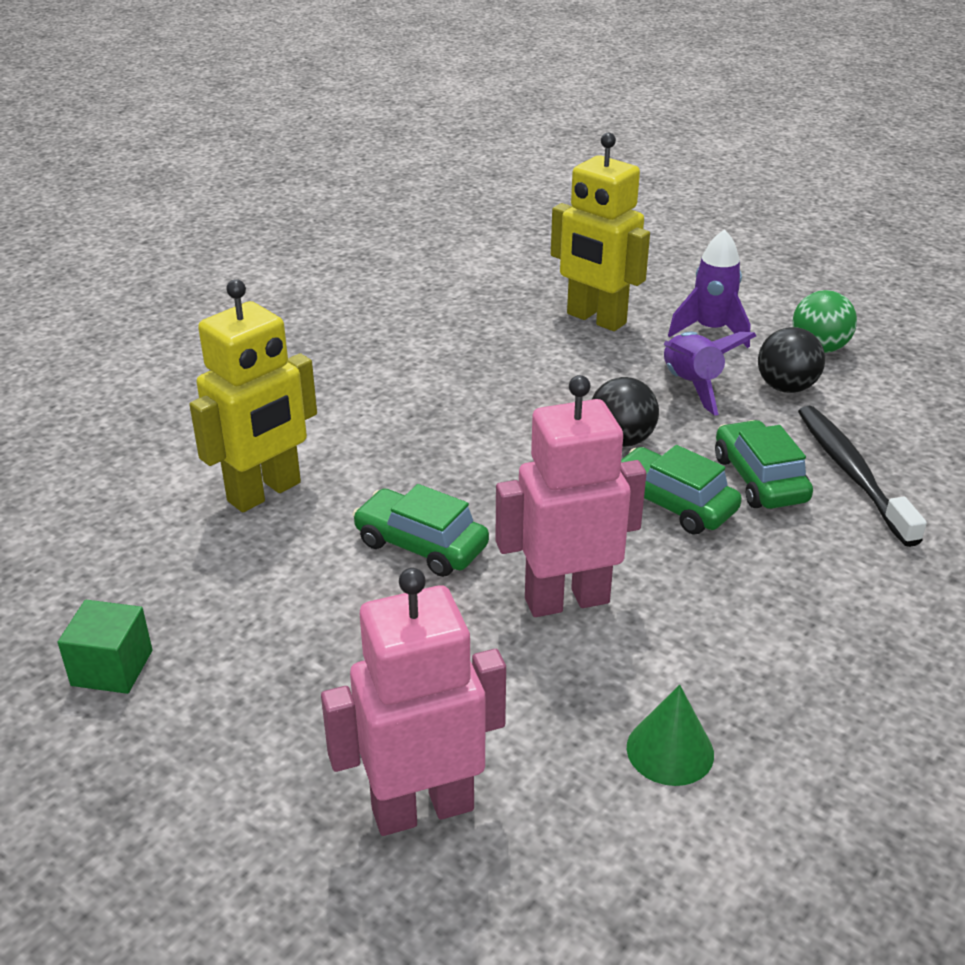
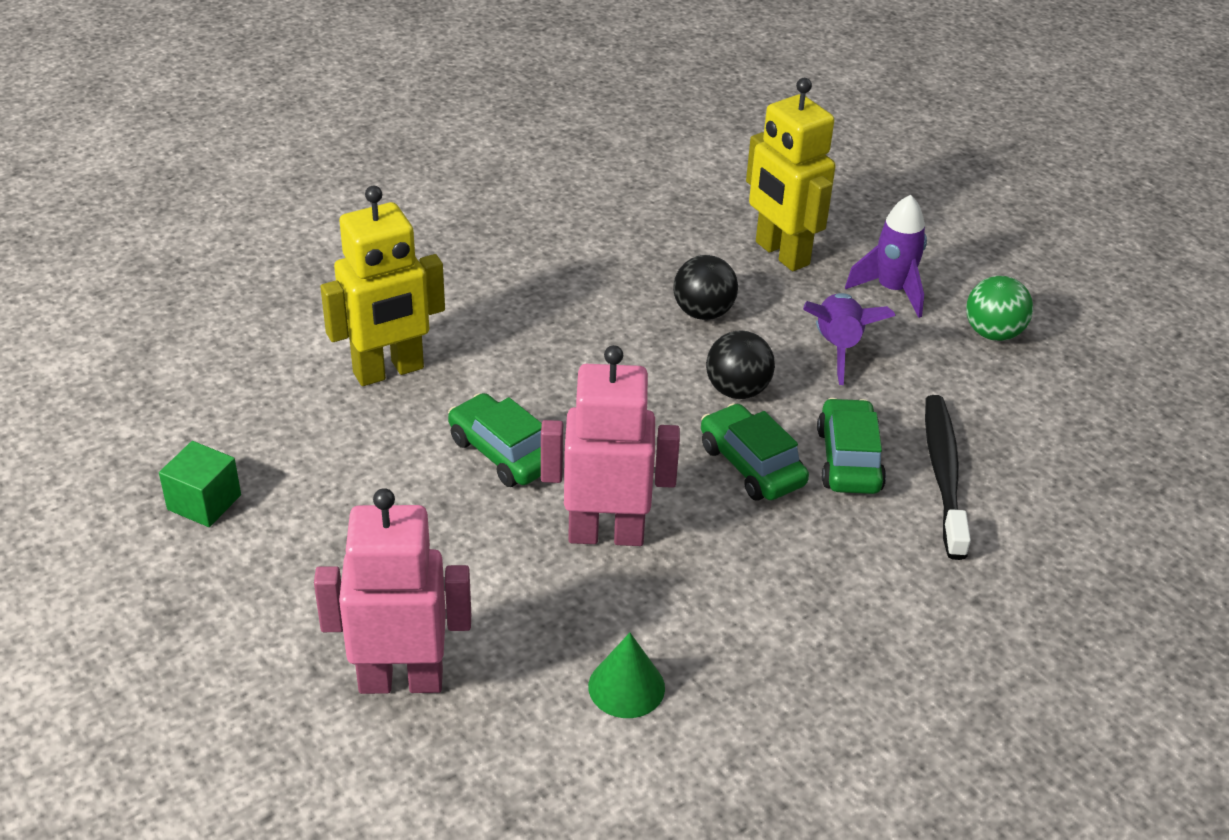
camera: 15 degrees right, 5 degrees up
black ball [758,327,825,393] -> black ball moved to [673,255,738,320]

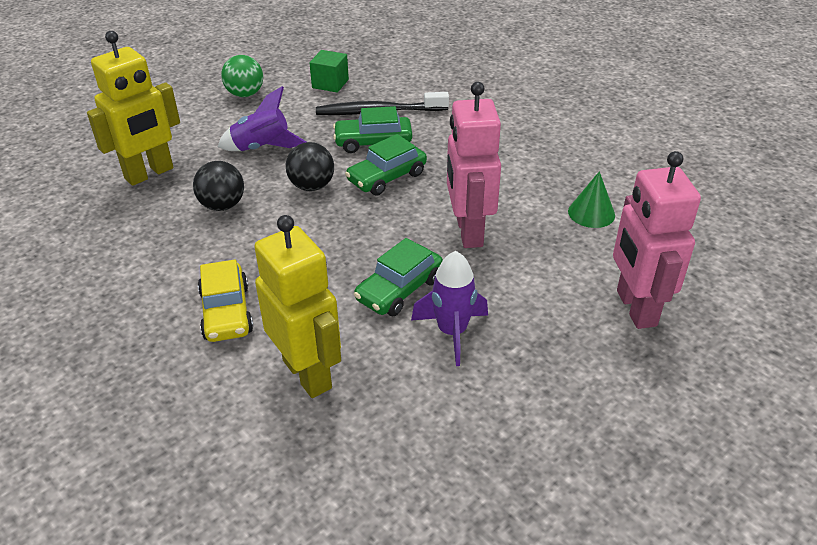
camera: 95 degrees left, 0 degrees up
green cube [159,441,241,527] -> green cube moved to [310,50,349,93]
purple rocket [845,195,927,318] -> purple rocket moved to [411,251,488,366]
none -> yellow car [198,260,253,342]

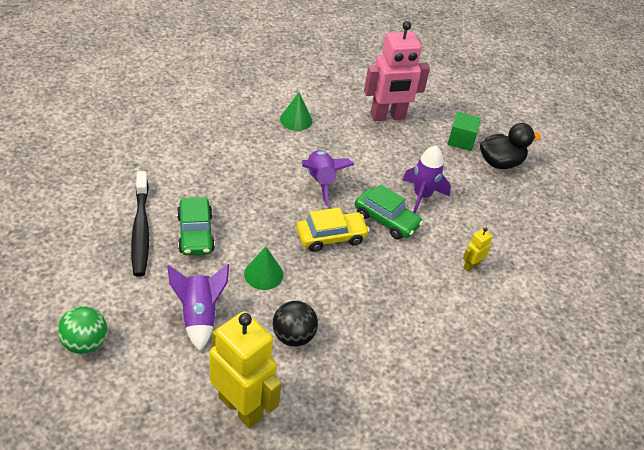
camera: 100 degrees left, 5 degrees up
yellow car [198,260,253,342] -> yellow car moved to [296,207,370,252]
yellow robot [254,215,341,398] -> yellow robot [463,227,493,271], size x0.43
black ball [286,142,334,191] -> green cone [244,247,283,290]
green cube [310,50,349,93] -> green cube moved to [448,112,481,151]
green car [345,134,427,195] -> none
pink robot [447,82,501,248] -> purple rocket [302,150,355,206]
none -> black duck [480,123,541,169]

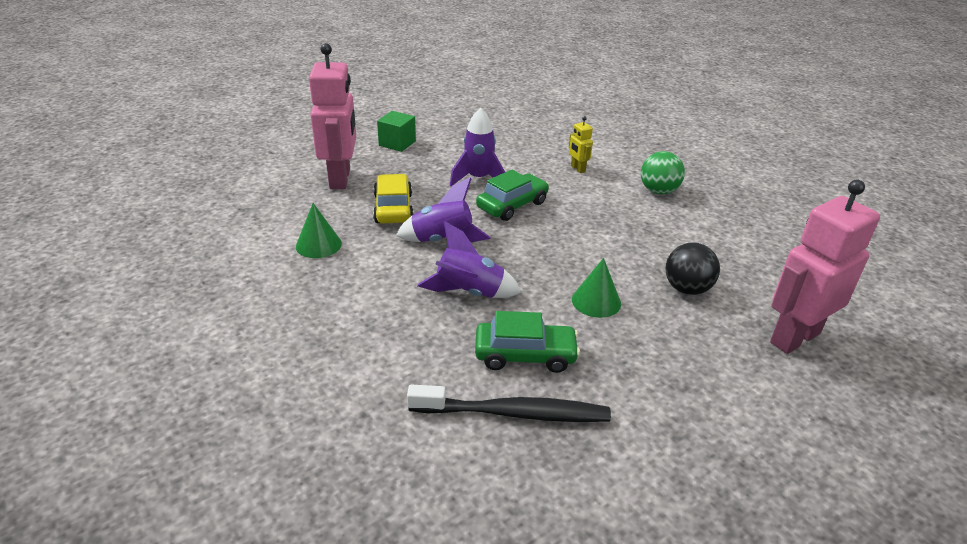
camera: 75 degrees left, 10 degrees down
green ball [58,306,107,354] -> green ball moved to [641,151,685,194]
purple rocket [167,264,229,351] -> purple rocket moved to [417,221,521,298]
yellow robot [210,311,282,429] -> pink robot [770,180,880,354]
yellow car [296,207,370,252] -> yellow car moved to [373,174,414,223]
black duck [480,123,541,169] -> none

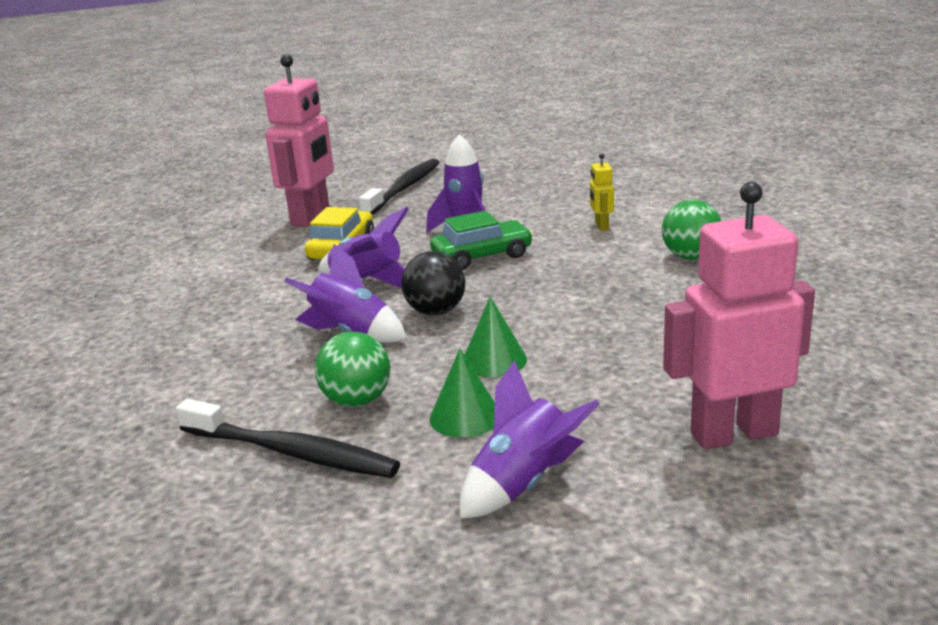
camera: 25 degrees right, 10 degrees down
green cone [296,203,342,258] -> green cone moved to [430,349,495,438]
green cube [377,111,416,152] -> black toothbrush [359,159,440,215]
green car [475,311,580,373] -> green ball [315,332,390,407]
black ball [665,242,720,295] -> black ball moved to [401,251,465,315]
none -> purple rocket [459,360,600,519]

